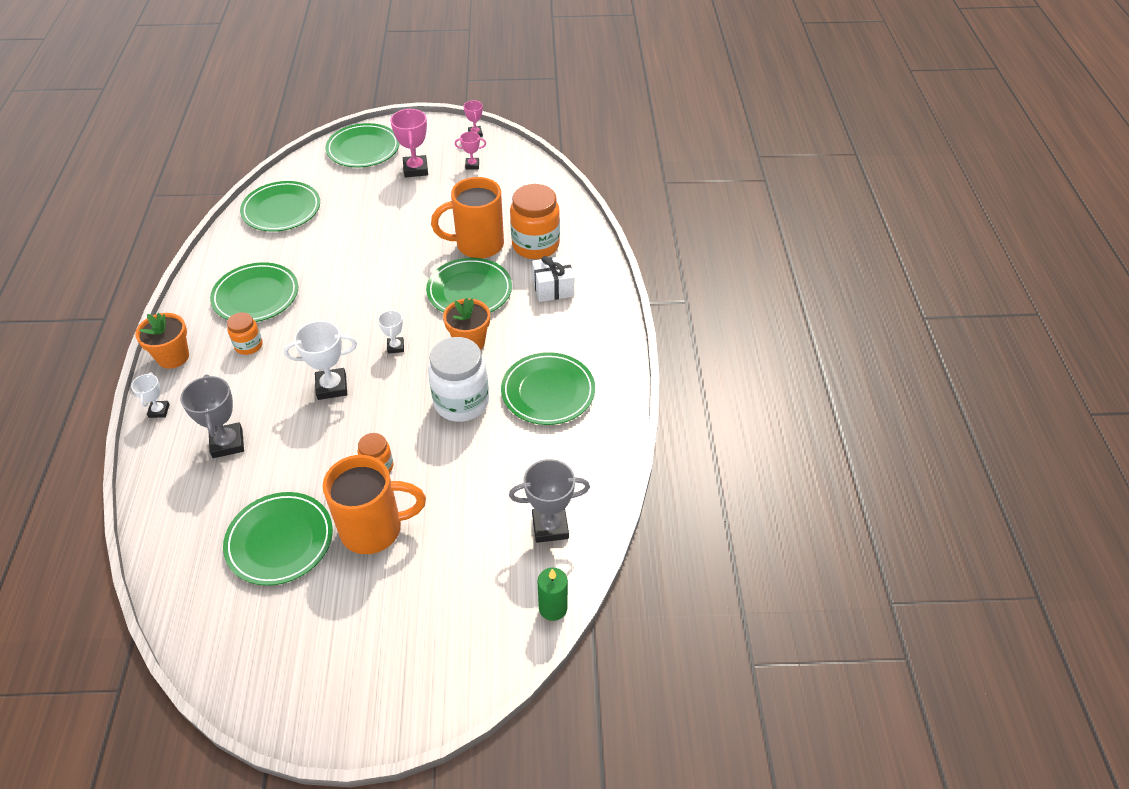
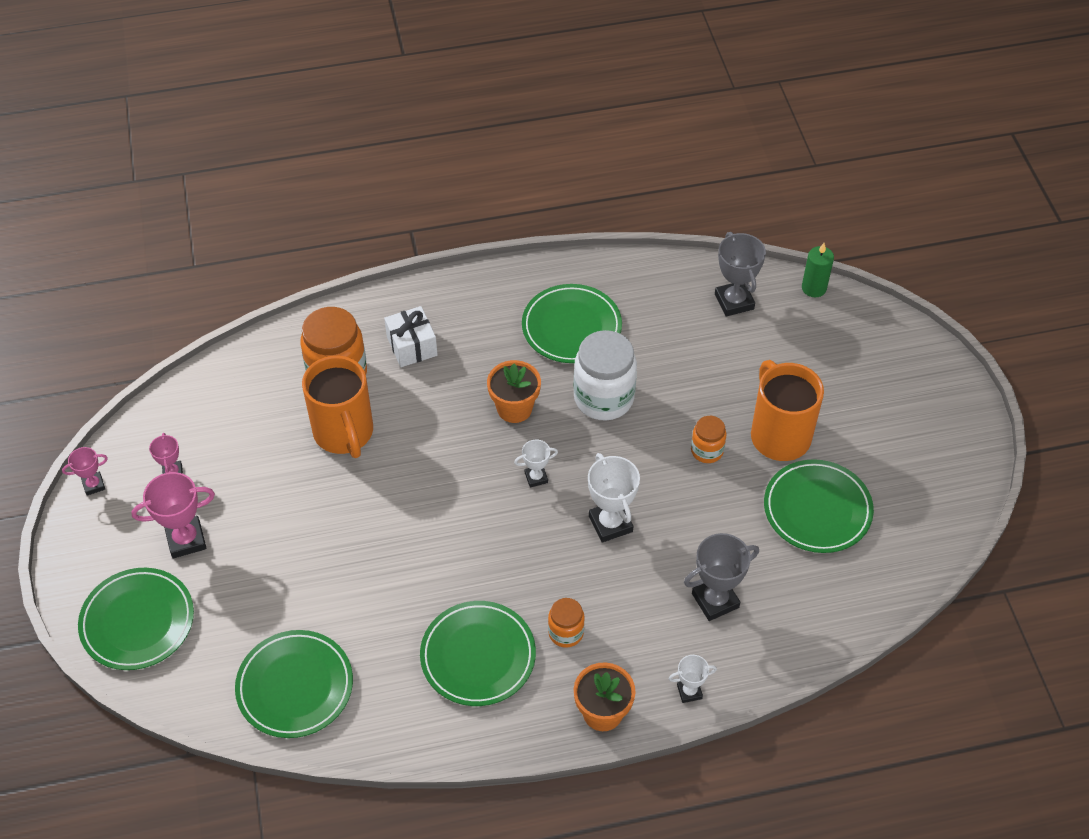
camera: 100 degrees left, 5 degrees up
green plate [426,258,512,313] -> none

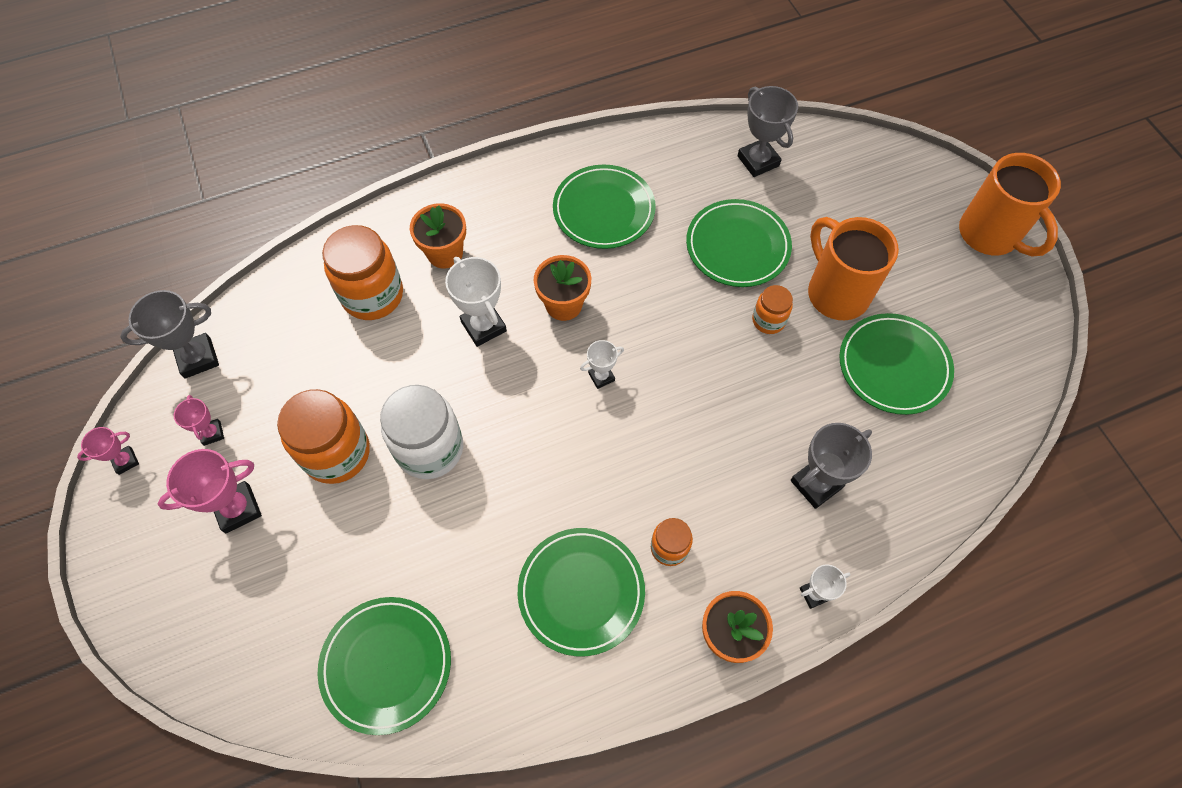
camera: 10 degrees left, 10 degrees up
green plate [78,568,194,670] -> green plate moved to [686,199,792,287]
orange mug [302,356,373,458] -> orange mug moved to [959,153,1061,257]
white gift [384,306,438,367] -> orange flower pot [410,203,466,269]
white jar [573,330,637,420] -> white jar moved to [380,385,463,479]
white trophy [588,453,640,543] -> white trophy moved to [445,257,507,347]
green candle [802,243,834,297] -> none
none -> grey trophy [120,290,219,379]
none -> orange jar [277,389,370,484]

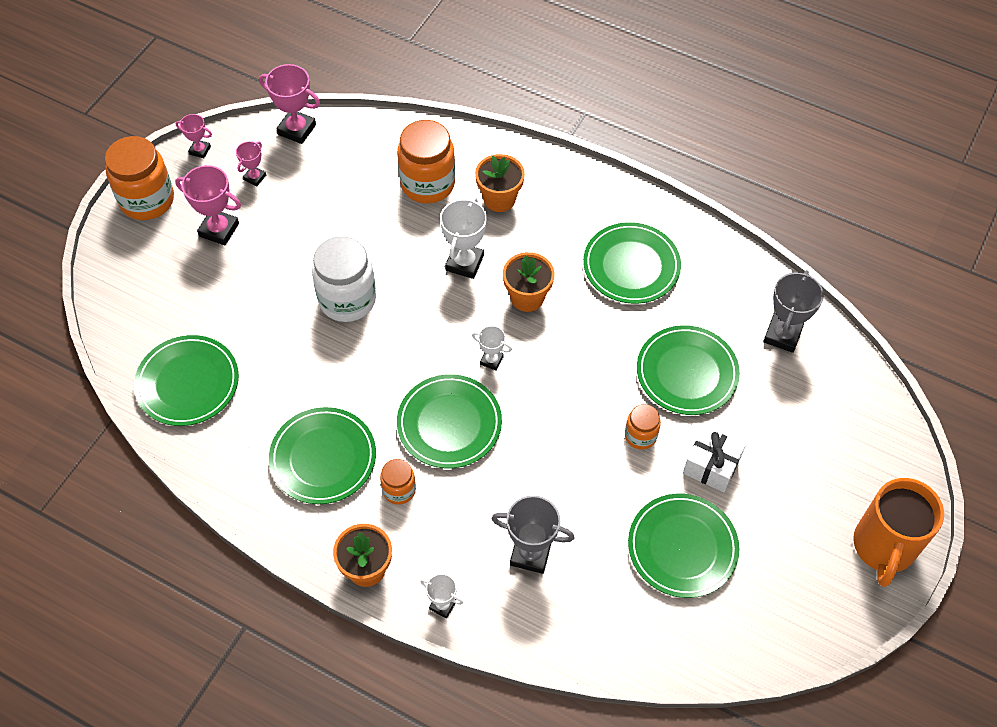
camera: 50 degrees right, 5 degrees down
grey trophy [120,290,219,379] -> pink trophy [259,64,320,144]
orange jar [277,389,370,484] -> orange jar moved to [105,136,174,220]
orange mug [808,217,899,320] -> white gift [683,427,745,492]
none -> green plate [397,374,502,469]

